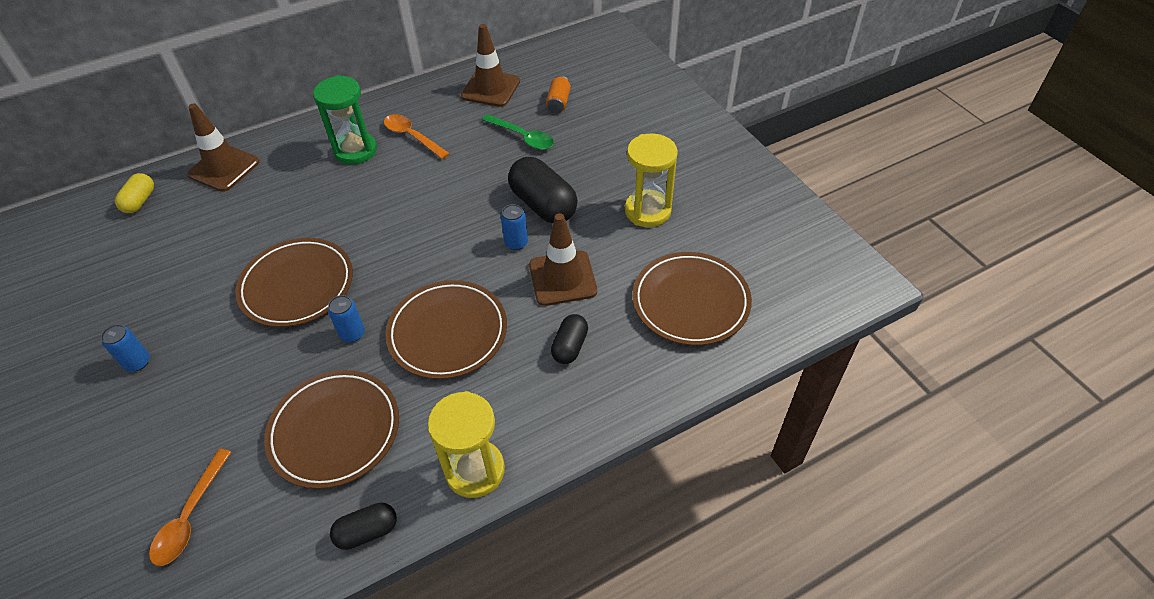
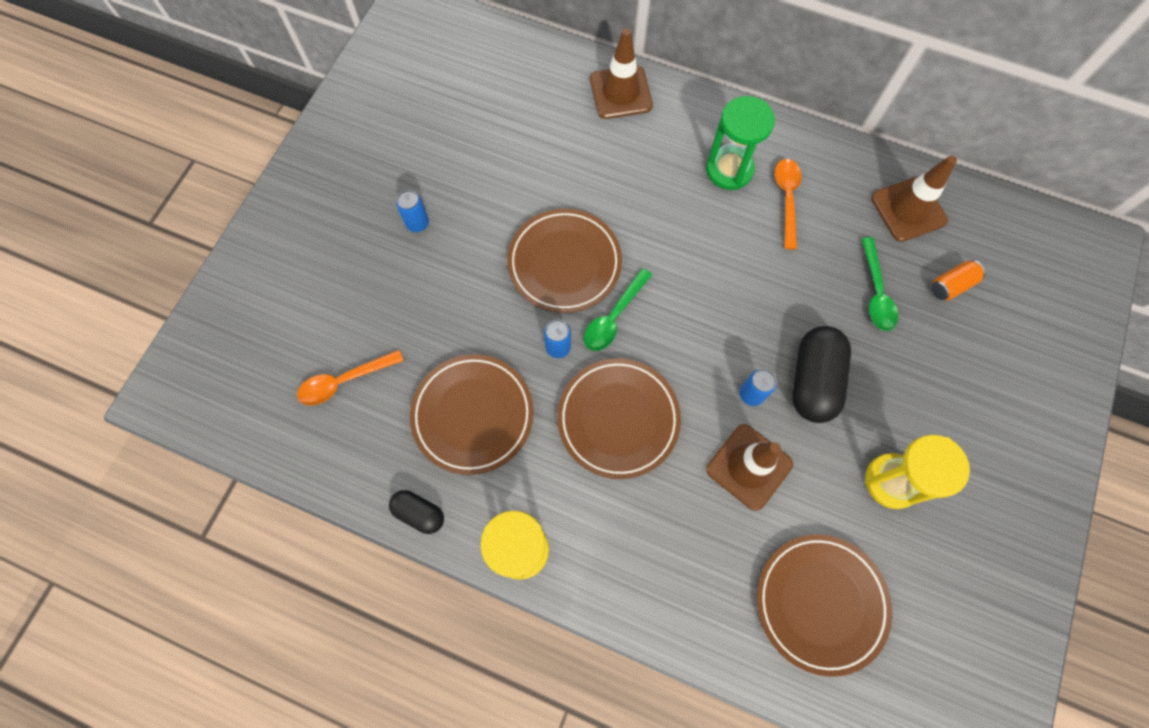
camera: 50 degrees right, 20 degrees up
yellow capsule [115,173,154,213] -> none
black capsule [551,314,588,364] -> none
none -> green spoon [584,268,652,351]

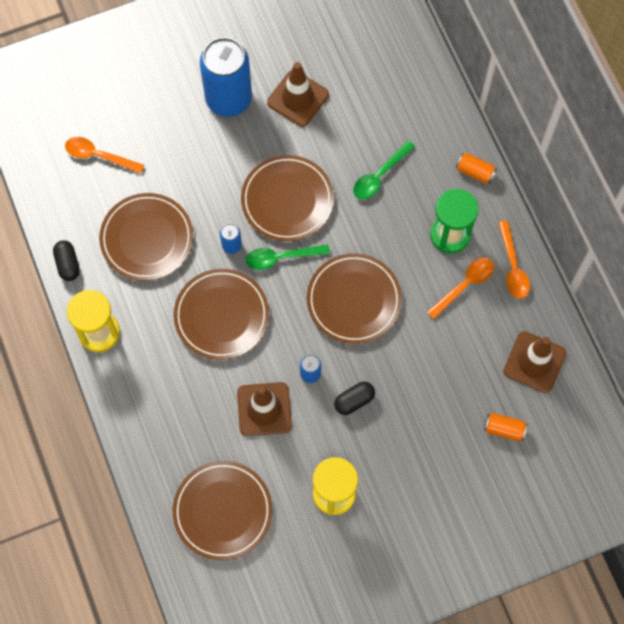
camera: 45 degrees right, 0 degrees up
blue can [396,190,429,232] -> blue can [200,37,252,117], size x2.40
brown traffic cone [590,28,653,119] -> brown traffic cone moved to [267,62,329,127]
black capsule [792,326,851,423] -> black capsule [334,382,375,415], size x0.56
green spoon [862,237,898,331] -> green spoon moved to [353,140,415,199]
none -> brown plate [307,253,402,344]
none -> orange can [456,153,497,184]
none -> orange spoon [499,221,530,299]

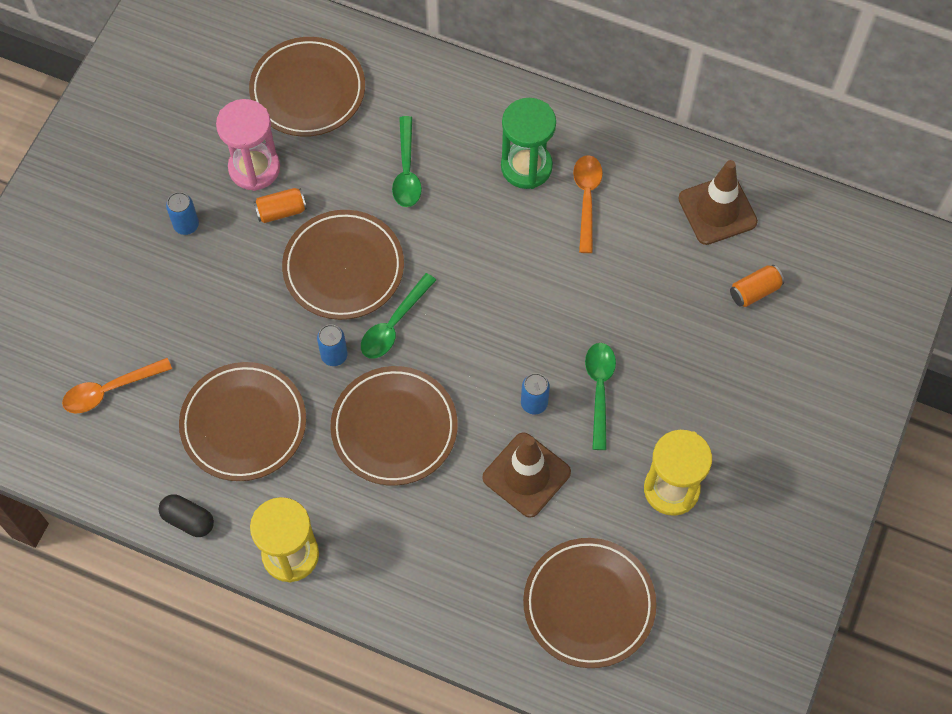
camera: 45 degrees left, 5 degrees down
blue can [200,37,252,117] -> blue can [166,192,199,235], size x0.42
brown traffic cone [267,62,329,127] -> pink hourglass [216,99,280,191]
brown plate [307,253,402,344] -> brown plate moved to [249,37,365,137]
black capsule [334,382,375,415] -> green spoon [585,343,616,450]
orange can [456,153,497,184] -> orange can moved to [254,188,307,223]
orange spoon [499,221,530,299] -> none

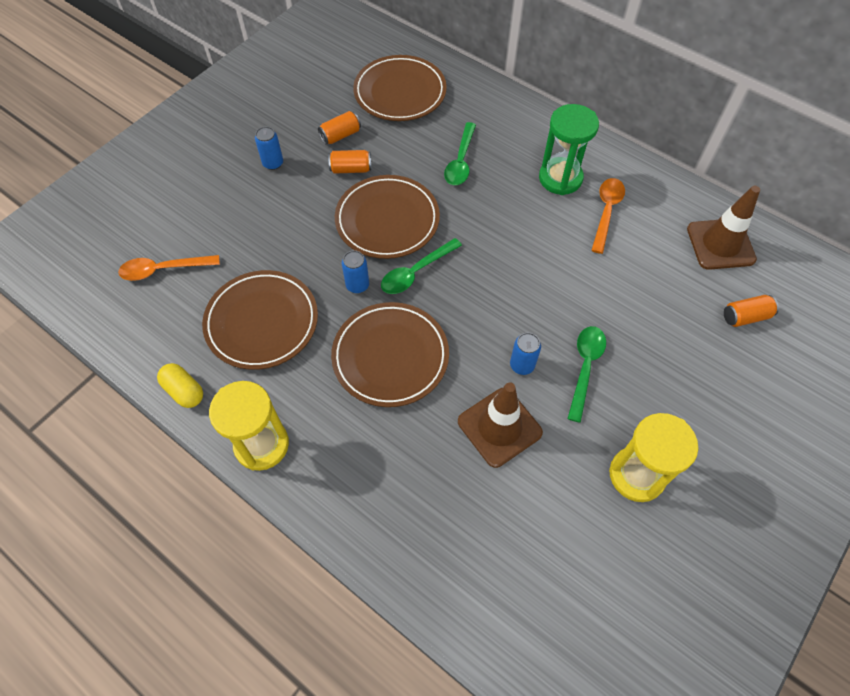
camera: 15 degrees right, 5 degrees down
black capsule [159,494,214,537] -> yellow capsule [157,363,203,408]
pink hourglass [216,99,280,191] -> orange can [318,111,361,145]
brown plate [523,538,657,668] -> none

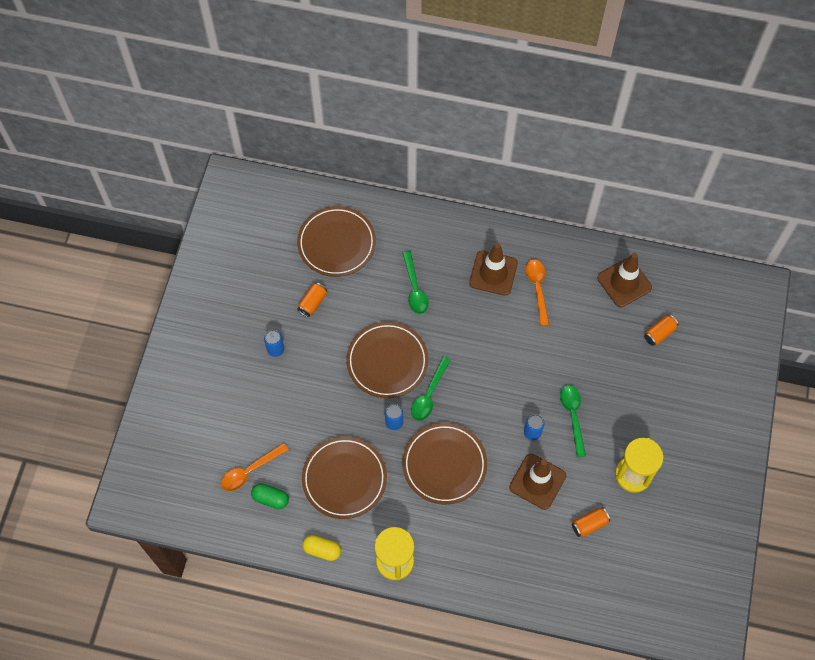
camera: 25 degrees left, 5 degrees up
orange can [328,150,371,174] -> orange can moved to [572,507,610,537]
green hourglass [539,104,599,195] -> brown traffic cone [469,243,518,296]
none -> green capsule [251,483,289,509]

